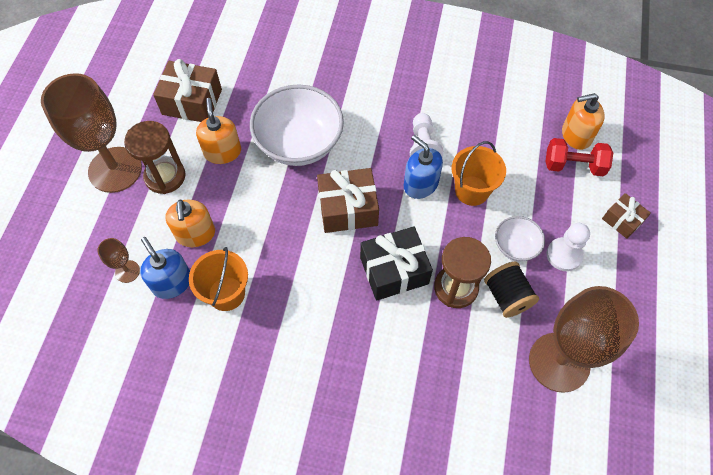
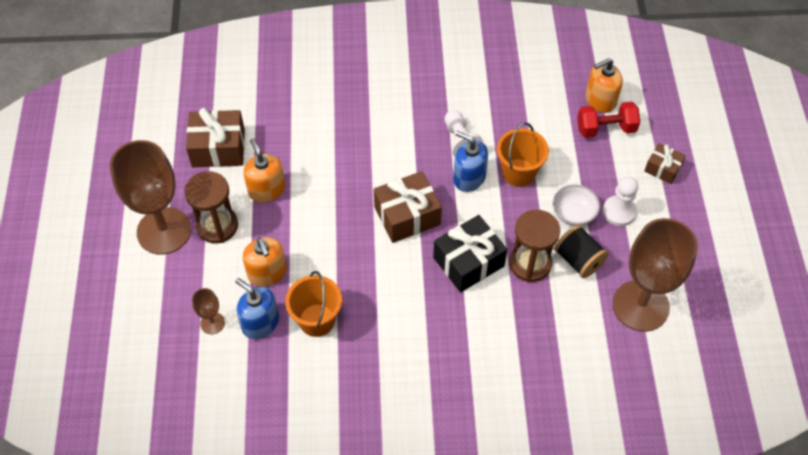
camera: 15 degrees left, 5 degrees down
white bowl [250,85,344,166] -> none

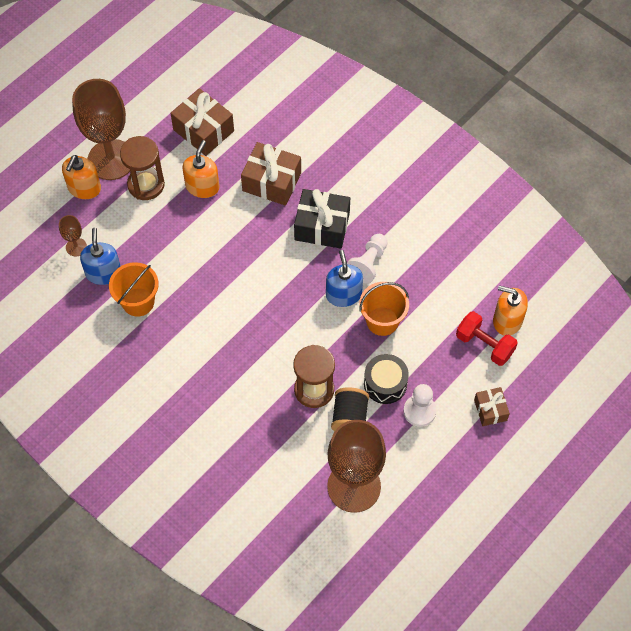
camera: 45 degrees right, 5 degrees up
orange soap dispenser [242,237,287,287] -> orange soap dispenser moved to [62,155,101,199]
brown gift [374,171,442,243] -> brown gift moved to [241,142,301,206]
black gift [433,215,507,292] -> black gift moved to [294,189,350,249]
white bowl [553,184,600,226] -> black drum [364,354,409,404]

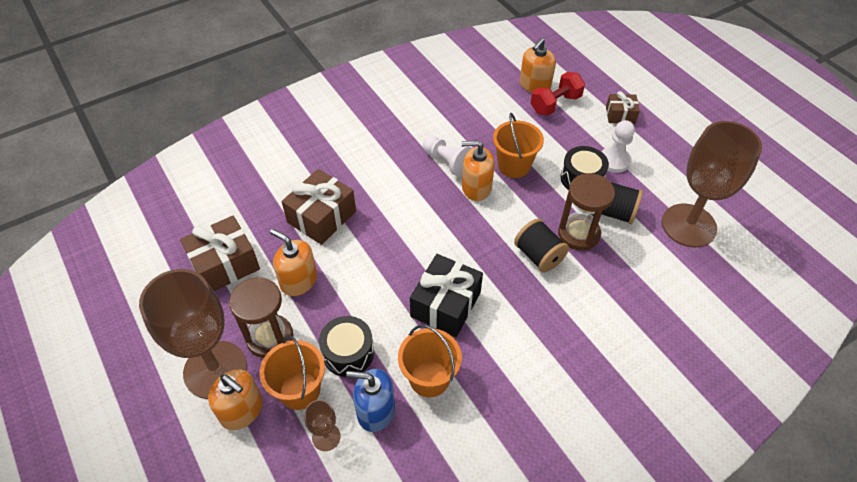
camera: 75 degrees left, 10 degrees down
black gift [294,189,350,249] -> black gift moved to [410,254,483,337]
blue soap dispenser [326,250,363,307] -> orange soap dispenser [462,140,495,201]
none -> orange bucket [259,336,325,410]
none -> black drum [319,316,374,377]
none -> black spool [514,219,569,273]

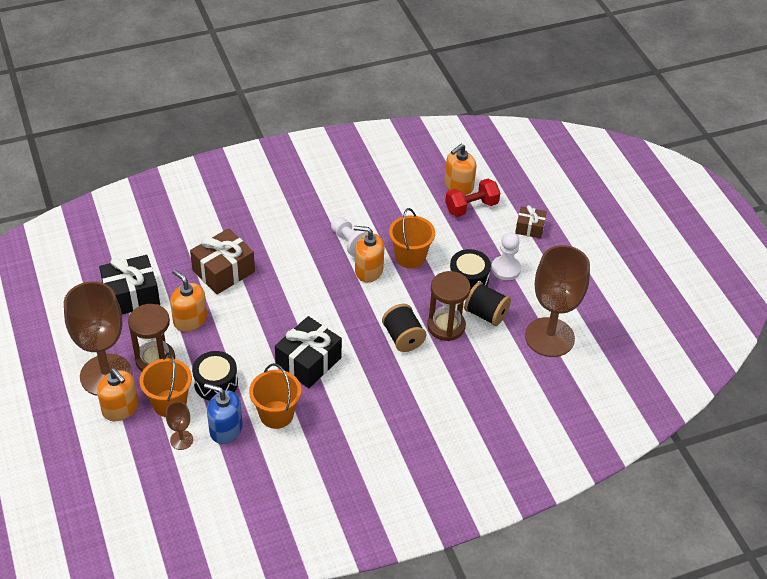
camera: 10 degrees right, 5 degrees down
brown gift [180,216,260,291] -> black gift [99,255,160,314]

